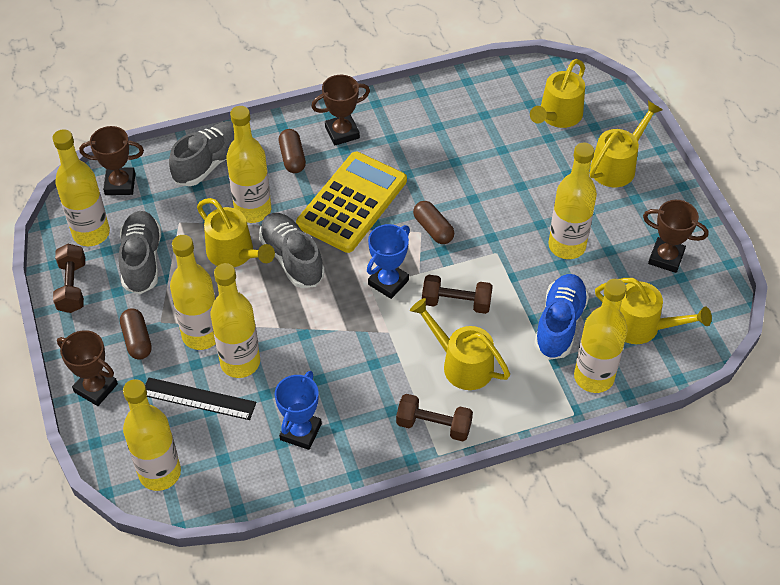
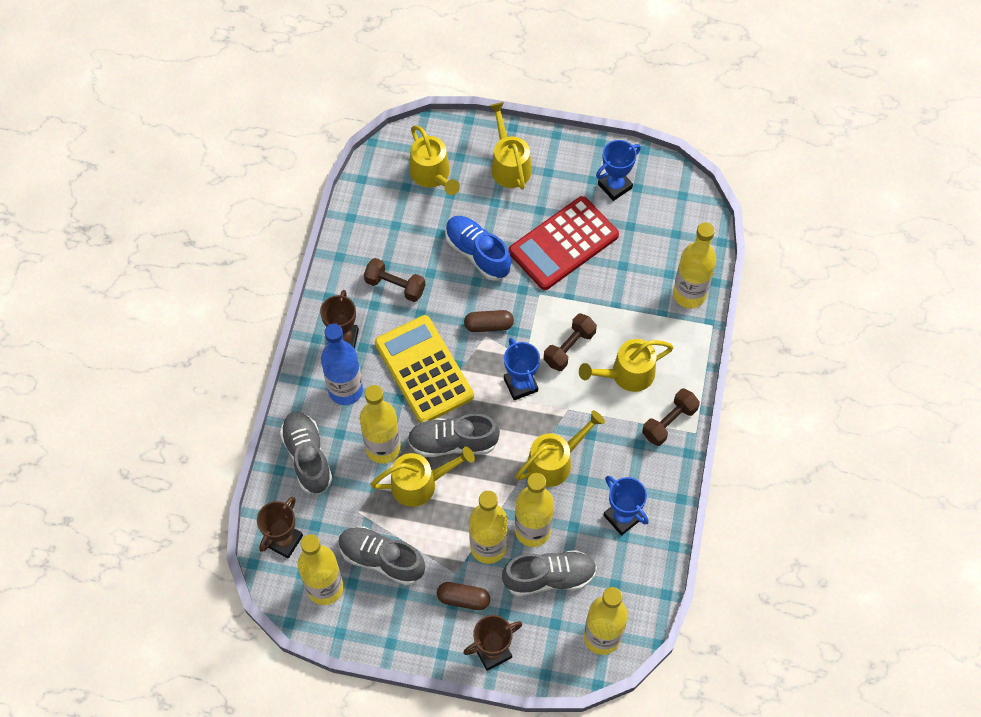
camera: 60 degrees left, 10 degrees up
brown dumbbell [53,244,85,313] -> brown dumbbell moved to [364,258,425,302]
black ruler [145,377,256,420] -> grey shoe [502,550,597,596]
brown capsule [279,129,306,173] -> blue bottle [321,324,363,405]
blue shoe [534,274,589,360] -> blue shoe moved to [445,216,511,281]
yellow bottle [548,143,597,259] -> red calculator [509,196,619,290]
yellow watering can [595,278,712,344] -> yellow watering can moved to [515,410,605,487]
brown trophy [643,200,709,273] -> blue trophy [596,140,641,201]

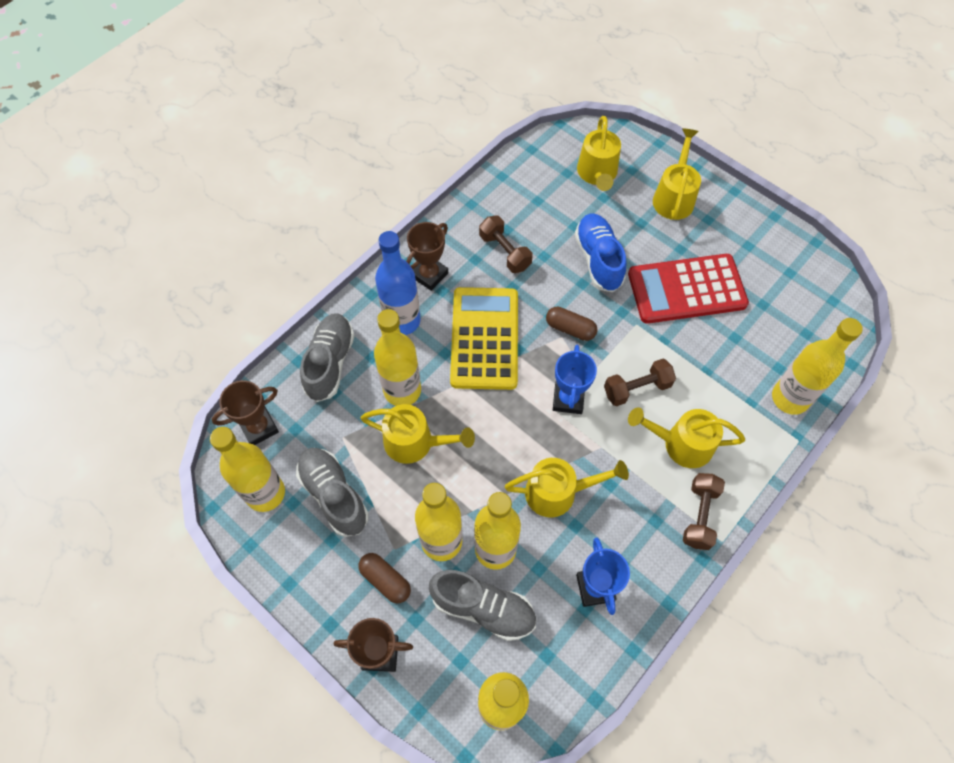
camera: 30 degrees right, 0 degrees up
grey shoe [407,413,500,457] -> none
blue trophy [596,140,641,201] -> none
brown dumbbell [642,389,700,446] -> brown dumbbell turned 60 degrees counterclockwise [683,473,725,550]

